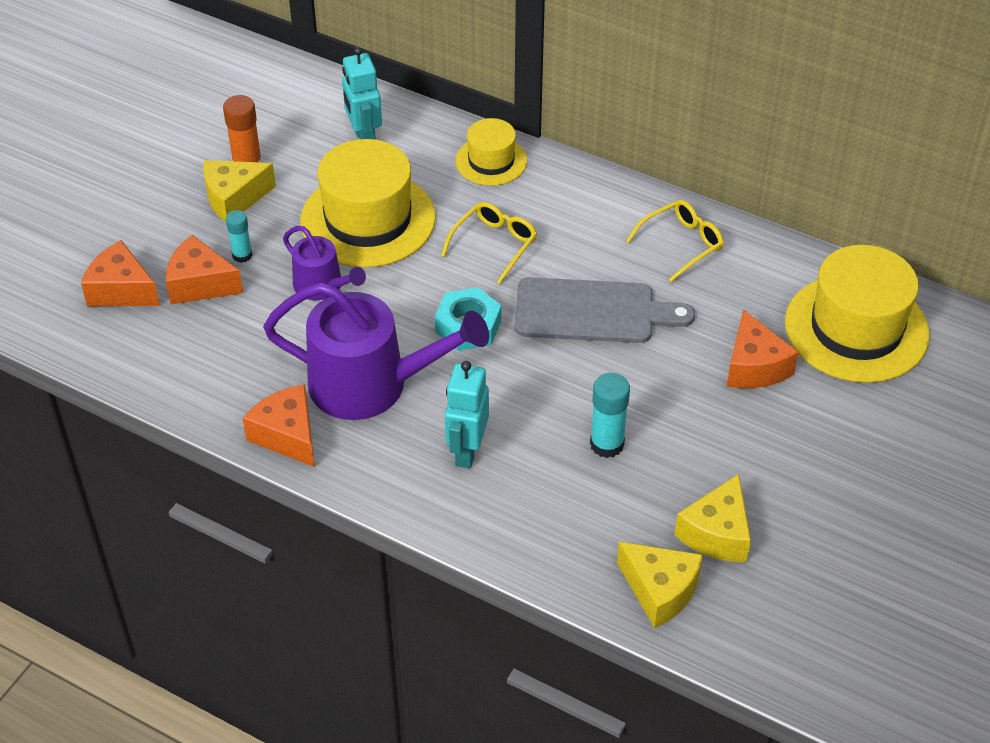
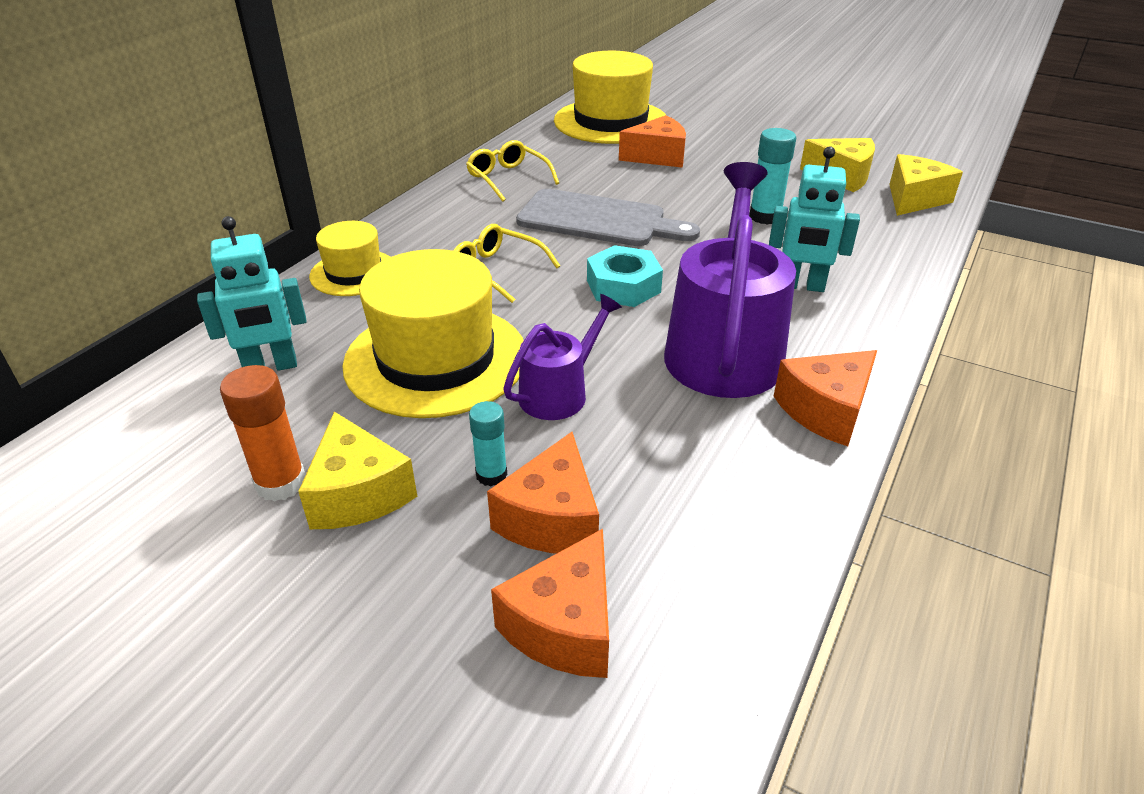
camera: 90 degrees left, 10 degrees down
grey cutting board [515,277,695,343] -> grey cutting board turned 105 degrees clockwise [516,189,700,246]

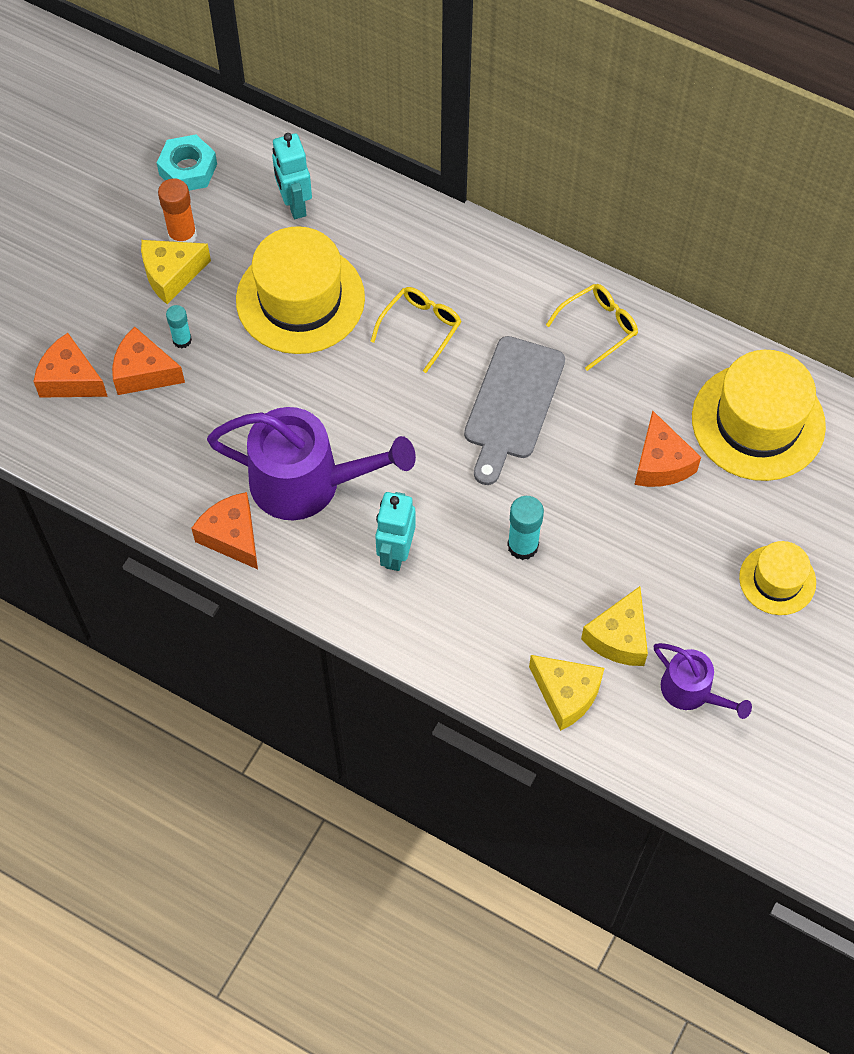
camera: 90 degrees right, 25 degrees up
yellow hat [309,221,391,296] -> yellow hat moved to [739,541,816,615]
purple watering can [503,294,622,420] -> purple watering can moved to [654,643,752,719]
turquoise nut [587,245,663,307] -> turquoise nut moved to [157,135,217,191]

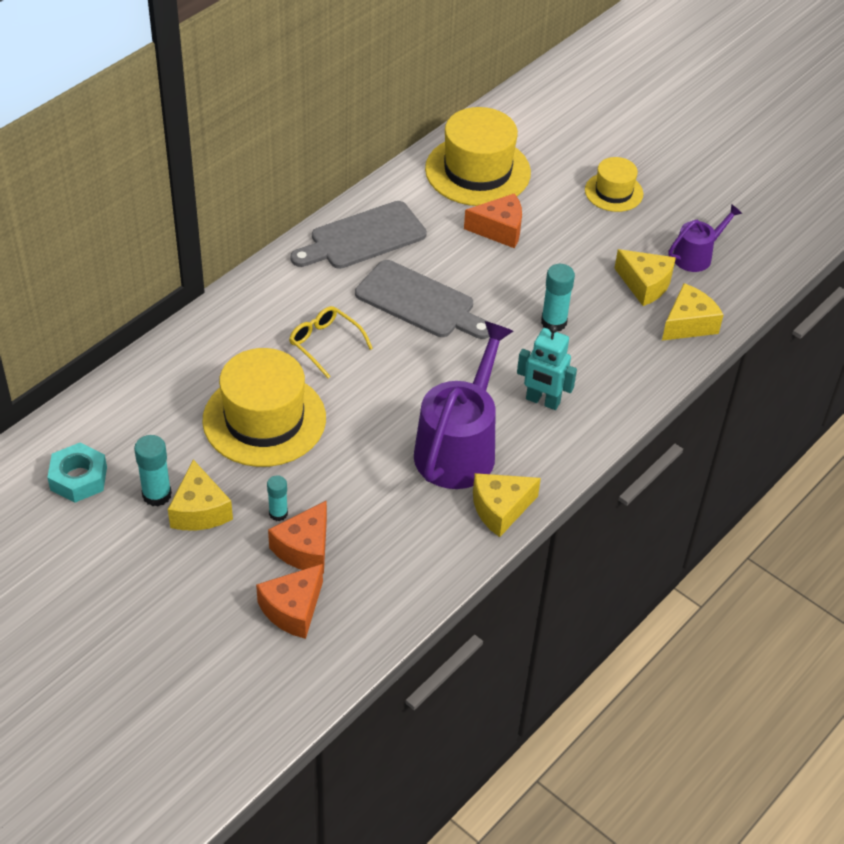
camera: 80 degrees left, 15 degrees down
orange glue stick [158,178,197,243] -> turquoise glue stick [134,435,172,506]
orange cheese [191,492,258,569] -> yellow cheese [473,473,541,537]
turquoise robot [272,133,312,219] -> none
yellow glasses [546,284,638,371] -> grey cutting board [290,201,427,269]

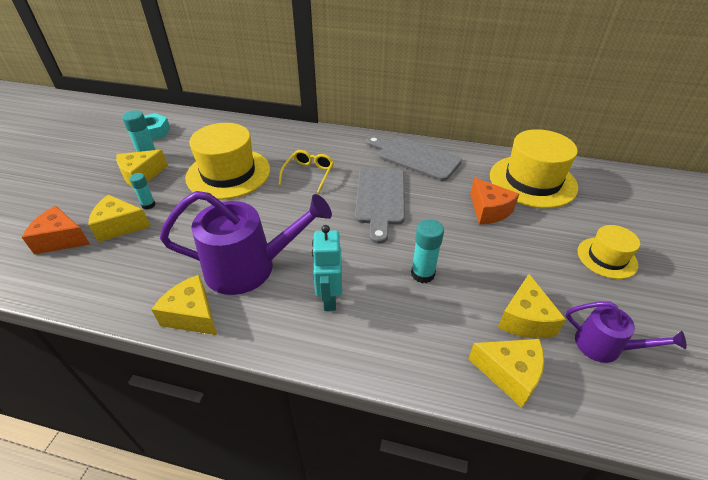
camera: 65 degrees right, 5 degrees down
orange cheese [268,500,327,574] -> yellow cheese [89,195,151,242]

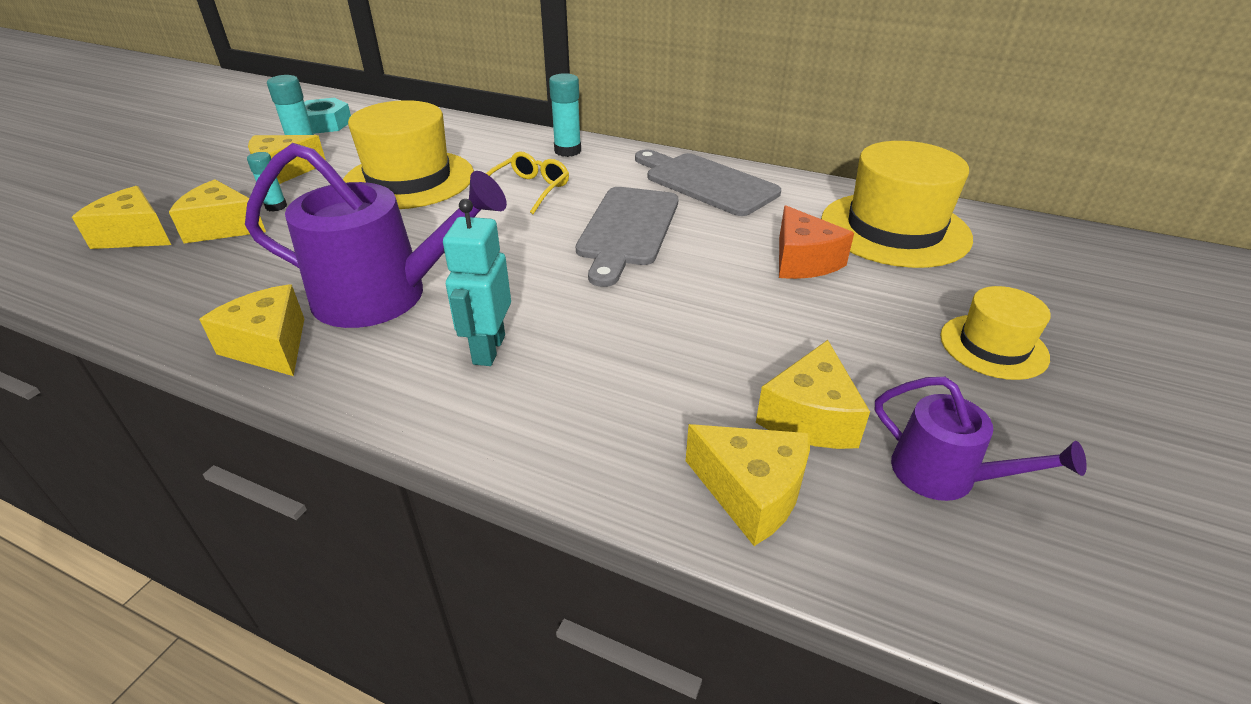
camera: 10 degrees right, 5 degrees down
orange cheese [22,206,90,255] -> yellow cheese [72,186,171,249]
turquoise glue stick [411,219,444,283] -> turquoise glue stick moved to [549,73,581,157]

